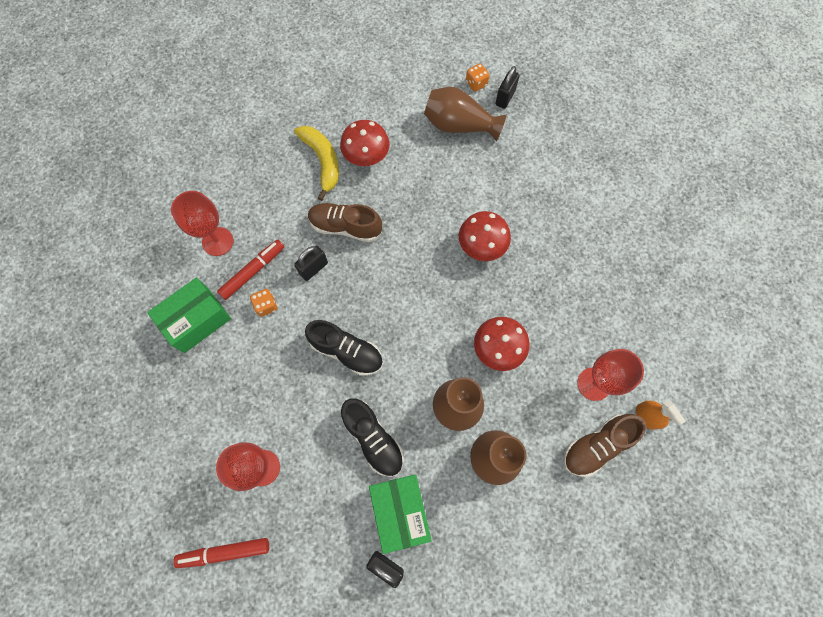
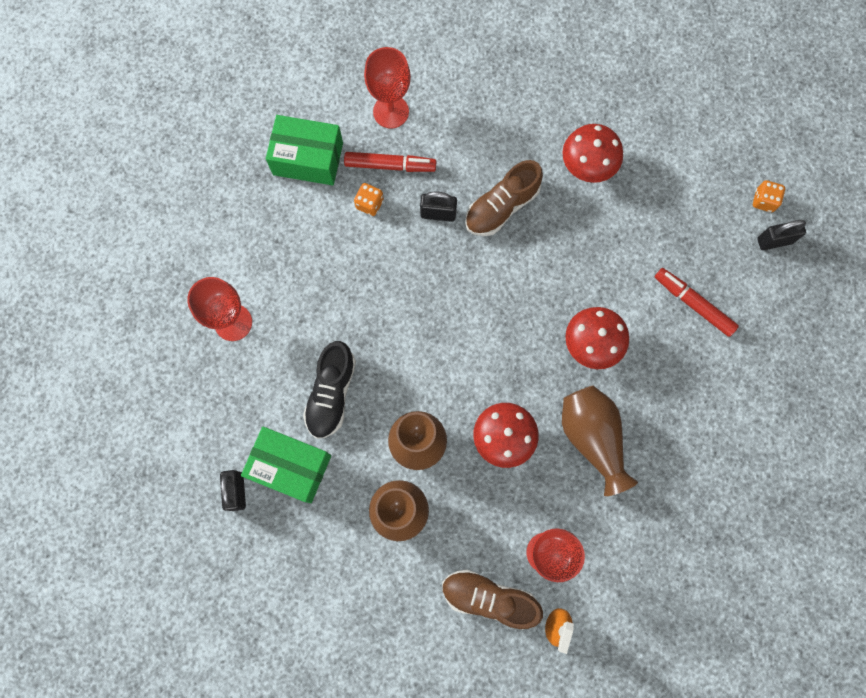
camera: 50 degrees right, 5 degrees up
red marker [173,538,269,568] -> red marker moved to [655,268,739,337]
yellow banana [294,126,339,201] -> none
black shoe [305,320,383,376] -> none
brown shoe [308,203,382,242] -> brown shoe turned 105 degrees counterclockwise [465,160,543,236]
green box [369,474,432,554] -> green box turned 75 degrees clockwise [241,426,331,503]
brown vase [424,87,506,141] -> brown vase moved to [562,386,638,496]

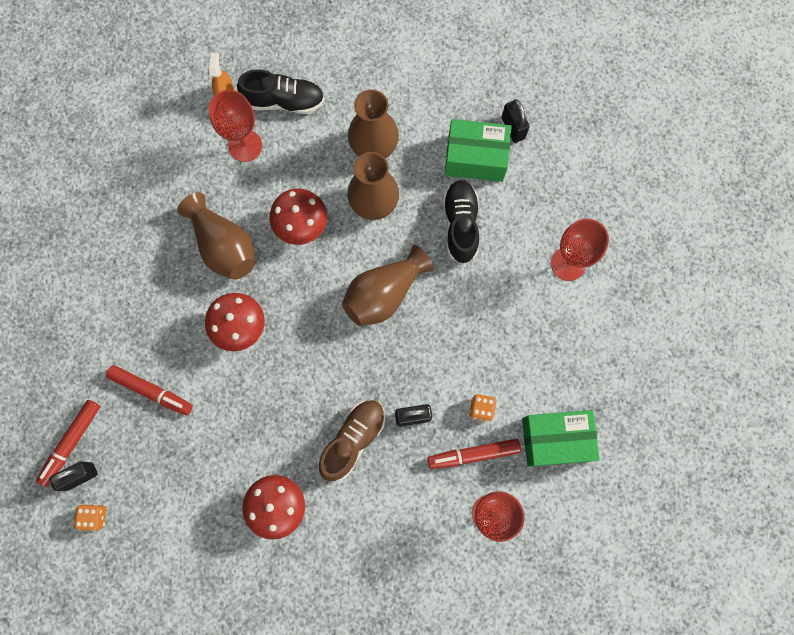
camera: 165 degrees right, 0 degrees up
brown shoe [442,569,543,629] -> black shoe [237,69,325,114]
none -> red marker [36,400,100,487]
none -> brown vase [342,245,434,326]

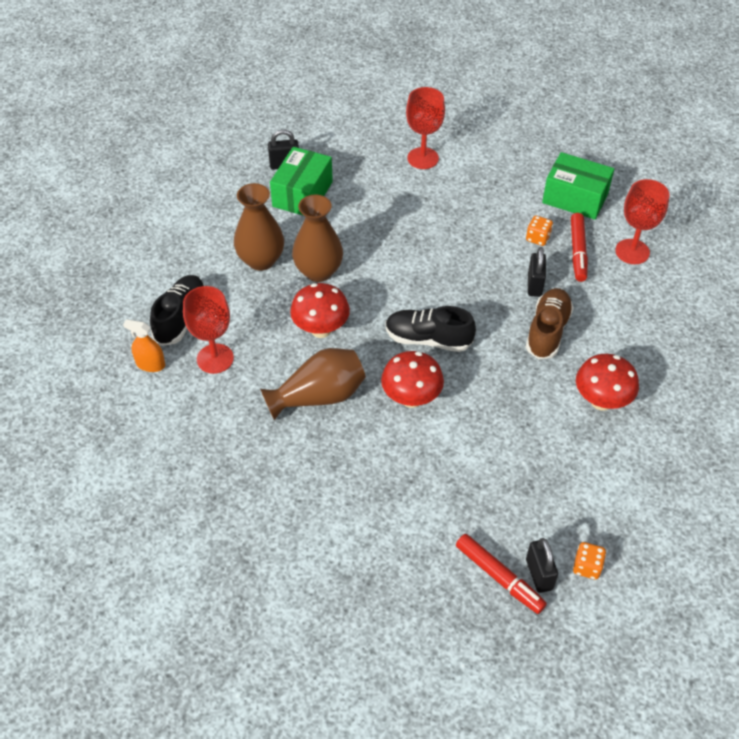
camera: 75 degrees left, 25 degrees down
red marker [106,365,192,415] -> none
brown shoe [319,400,385,481] -> brown shoe turned 60 degrees clockwise [526,288,574,360]
brown vase [342,245,434,326] -> none
black shoe [443,180,479,264] -> black shoe moved to [385,306,476,352]
green box [522,410,600,467] -> green box turned 75 degrees counterclockwise [542,152,614,220]

